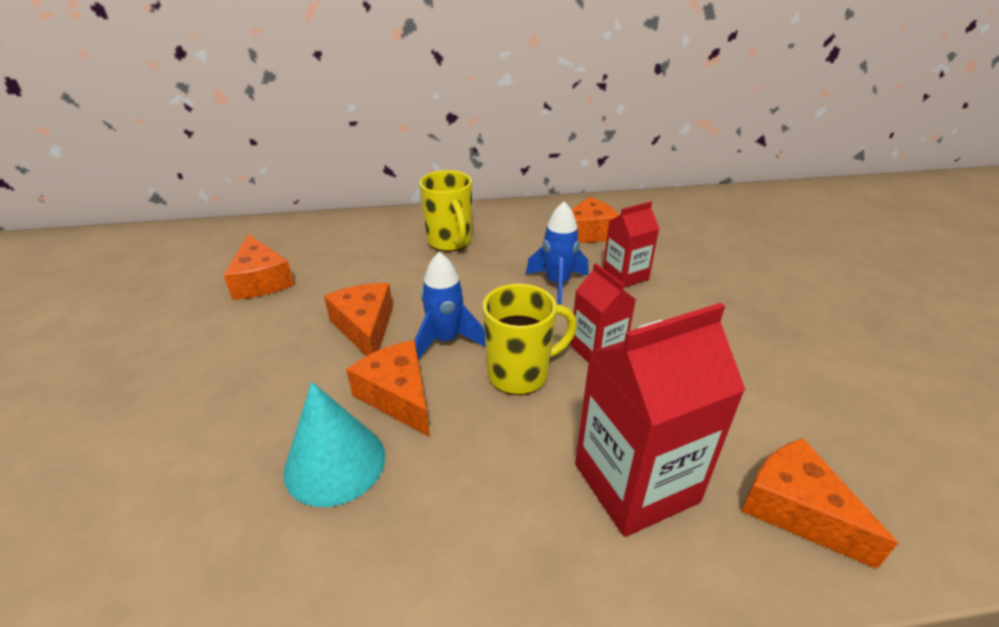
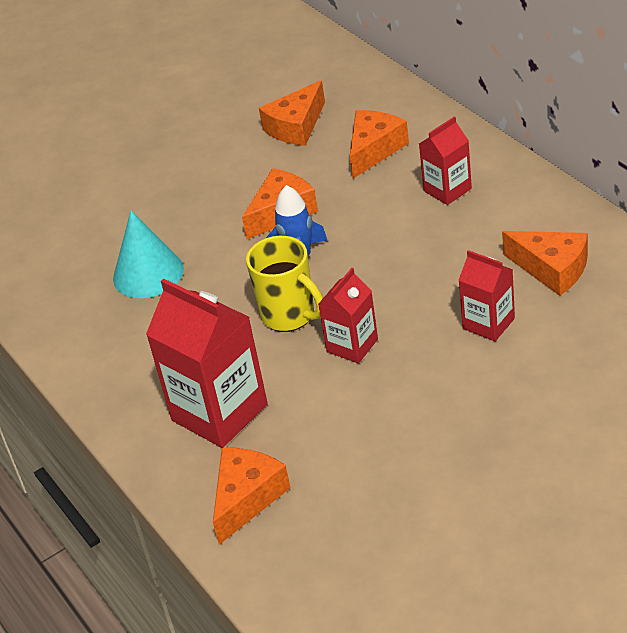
camera: 70 degrees right, 5 degrees up
orange cheese [346,340,430,437] -> orange cheese moved to [350,110,409,178]
yellow mug [419,170,472,252] -> red carton [419,116,472,205]
blue rocket [526,201,589,305] -> none

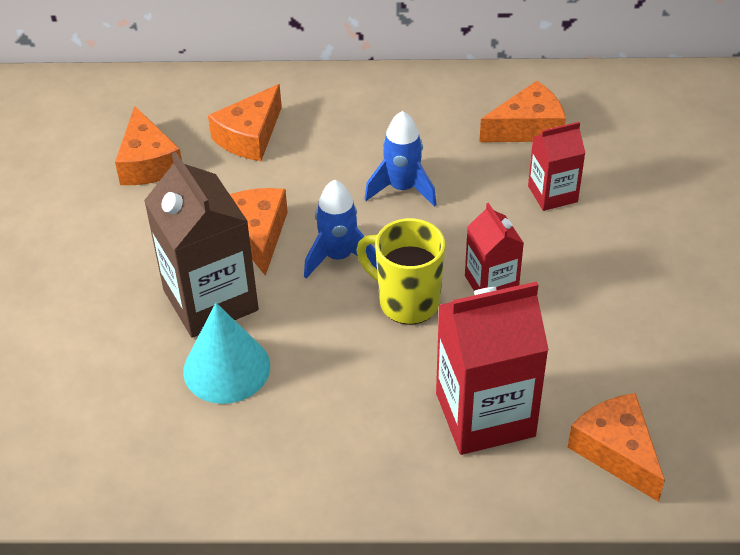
camera: 60 degrees left, 5 degrees up
yellow mug [246,236,323,332] -> yellow mug turned 135 degrees counterclockwise [357,218,445,325]
orange cheese [350,110,409,178] -> orange cheese turned 120 degrees counterclockwise [208,84,282,161]
red carton [419,116,472,205] -> none
none -> brown carton [144,152,259,338]
none -> blue rocket [365,111,437,207]

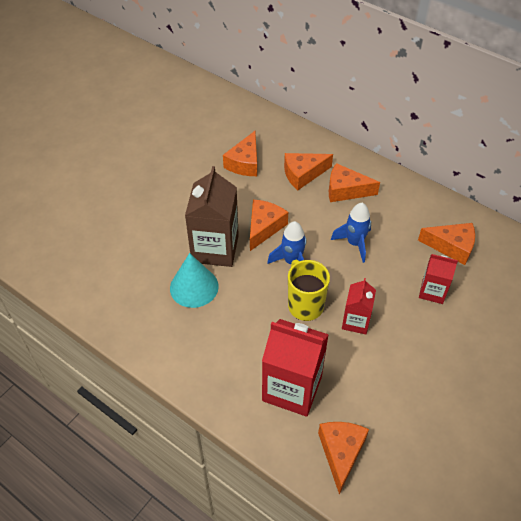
camera: 35 degrees right, 5 degrees up
none -> orange cheese [329,163,380,202]

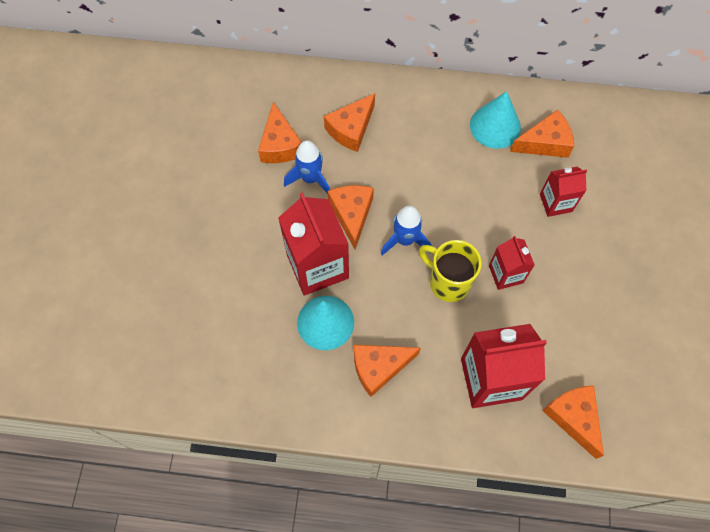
camera: 30 degrees left, 15 degrees up
brown carton [185,166,239,267] -> red carton [278,193,349,296]
orange cheese [329,163,380,202] -> orange cheese moved to [354,345,421,397]
blue rocket [331,203,371,263] -> blue rocket moved to [284,140,330,194]
none -> turquoise cone [470,91,521,149]

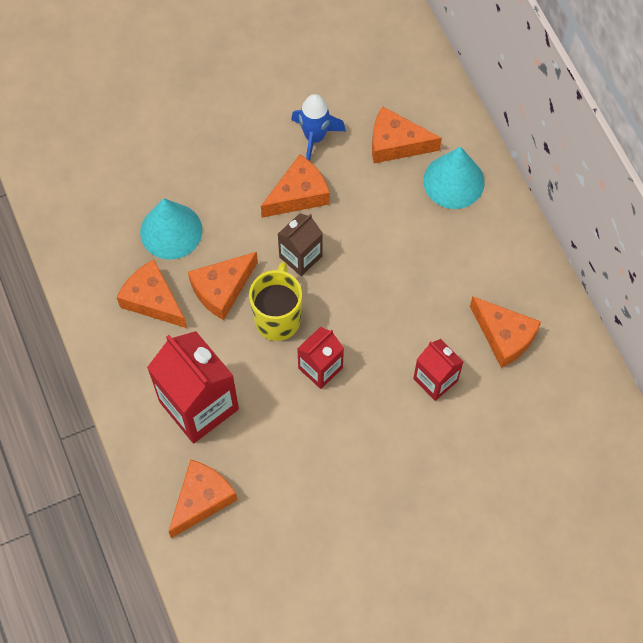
camera: 60 degrees right, 0 degrees up
orange cheese [258,102,302,163] -> orange cheese moved to [188,252,258,320]
red carton [278,193,349,296] -> none
blue rocket [381,206,432,255] -> brown carton [278,213,322,276]
turquoise cone [470,91,521,149] -> turquoise cone moved to [423,146,484,209]

